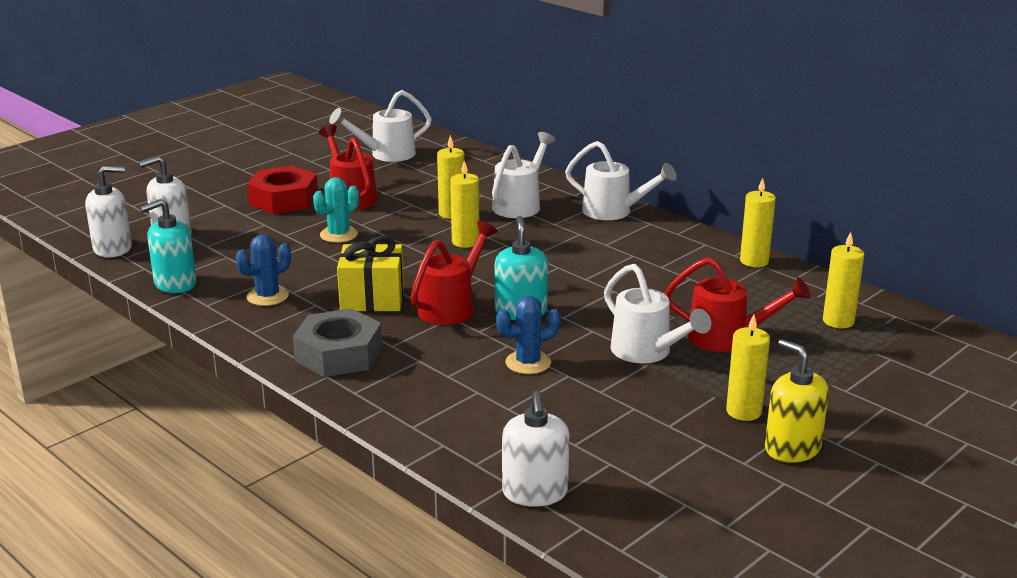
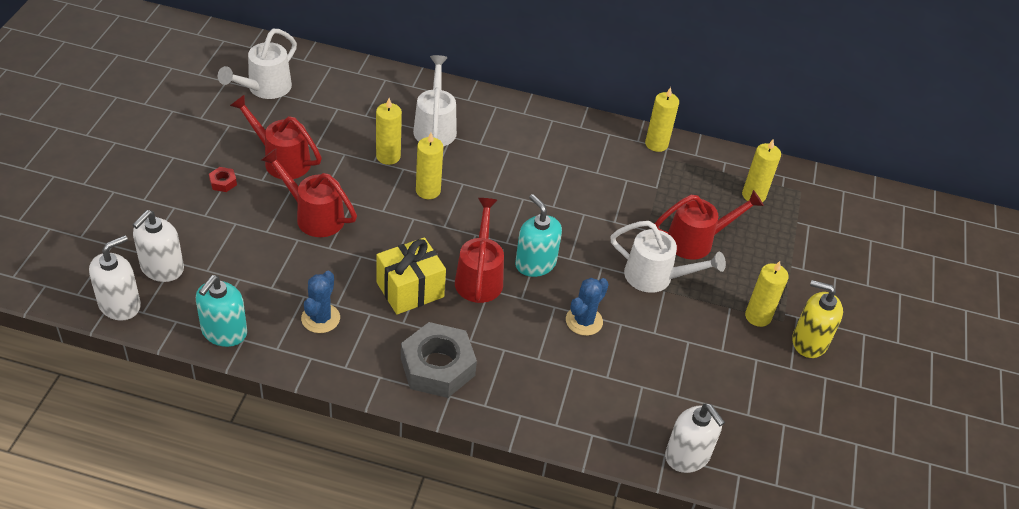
camera: 35 degrees left, 20 degrees up
red nut [247,165,318,214] -> red nut [209,167,237,192], size x0.41
turquoise cactus [313,177,359,243] -> red watering can [261,149,357,237]
white watering can [565,141,677,220] -> none

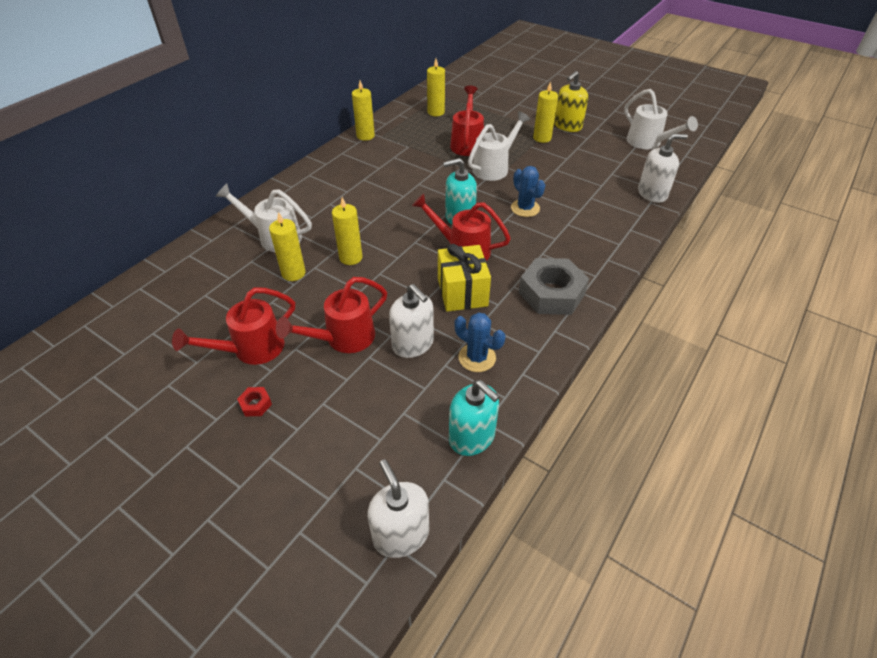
camera: 65 degrees left, 0 degrees up
white soap dispenser [133,210,184,282] -> white soap dispenser moved to [389,284,434,358]
white watering can [218,29,297,99] -> white watering can moved to [624,89,698,149]

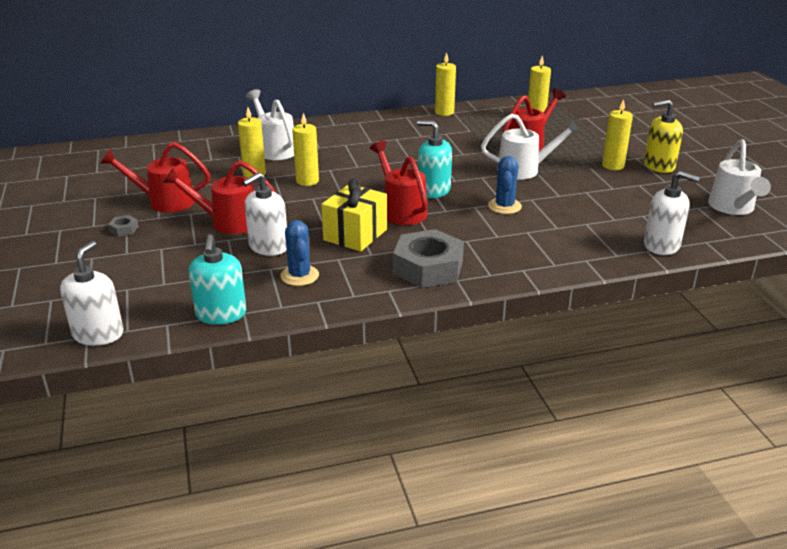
camera: 40 degrees right, 15 degrees down
red nut [237,387,272,416] -> grey nut [108,215,138,237]
white soap dispenser [389,284,434,358] -> white soap dispenser turned 45 degrees clockwise [242,172,287,256]

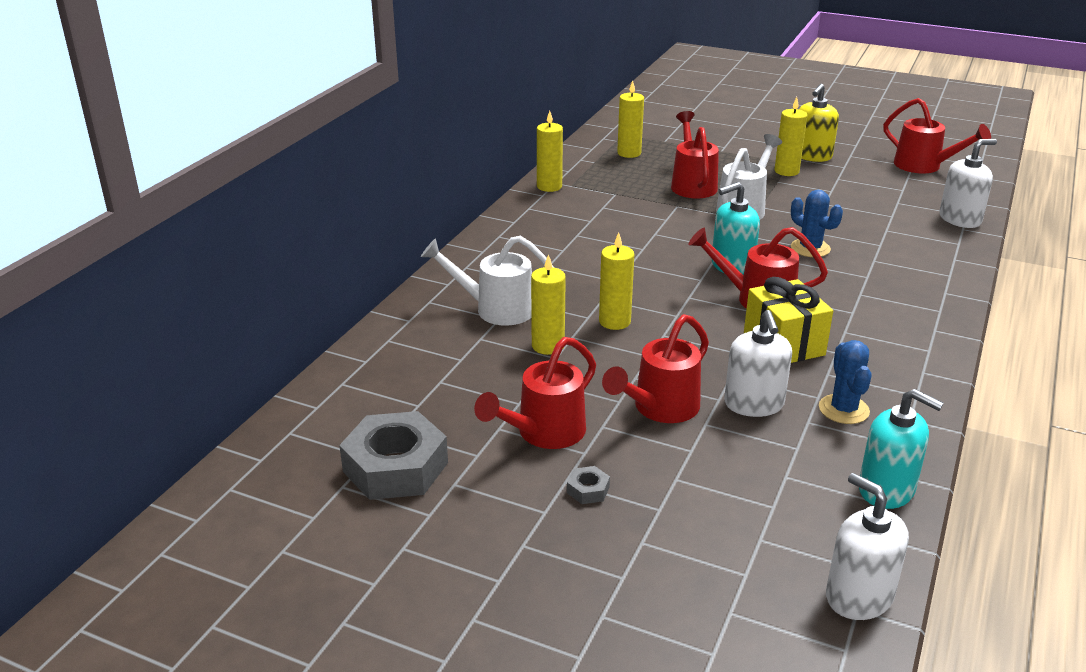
camera: 50 degrees left, 0 degrees up
blue cactus [281,220,319,286] -> blue cactus turned 60 degrees clockwise [819,340,871,424]
grey nut [393,229,464,288] -> grey nut moved to [339,411,448,500]
white watering can [708,139,771,215] -> red watering can [883,98,991,173]

